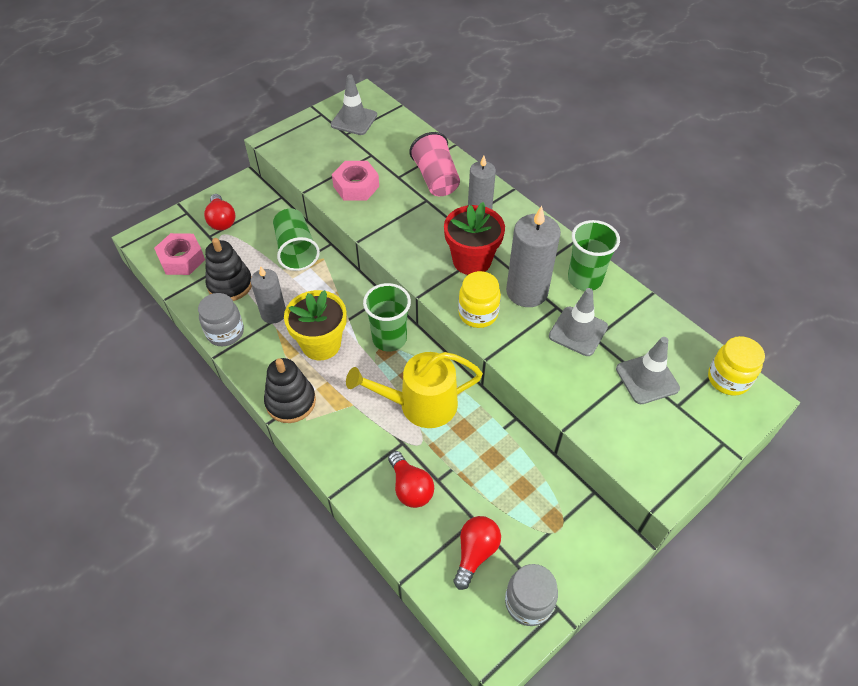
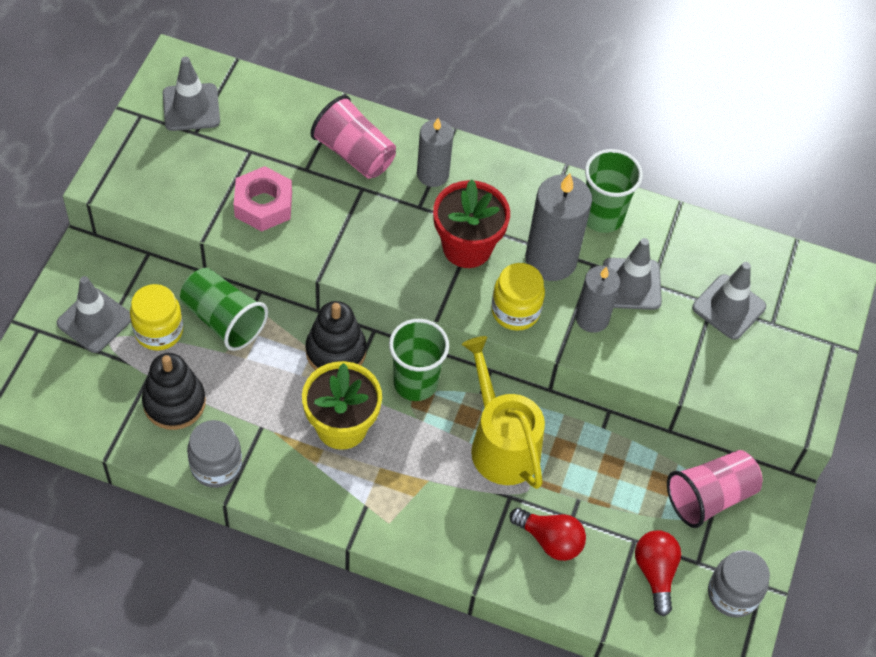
camera: 35 degrees left, 5 degrees up
pink nut [154,233,205,275] -> none
red light bulb [204,194,235,230] -> grey traffic cone [57,276,131,353]
grey candle [251,266,286,324] -> grey candle moved to [576,266,620,333]
black stacking toy [264,358,316,423] -> black stacking toy moved to [306,301,366,370]
yellow watering can [346,352,483,428] -> yellow watering can turned 105 degrees clockwise [462,336,545,489]
yellow jar [708,336,765,396] -> yellow jar moved to [130,284,183,351]
none -> pink cup [667,450,762,528]

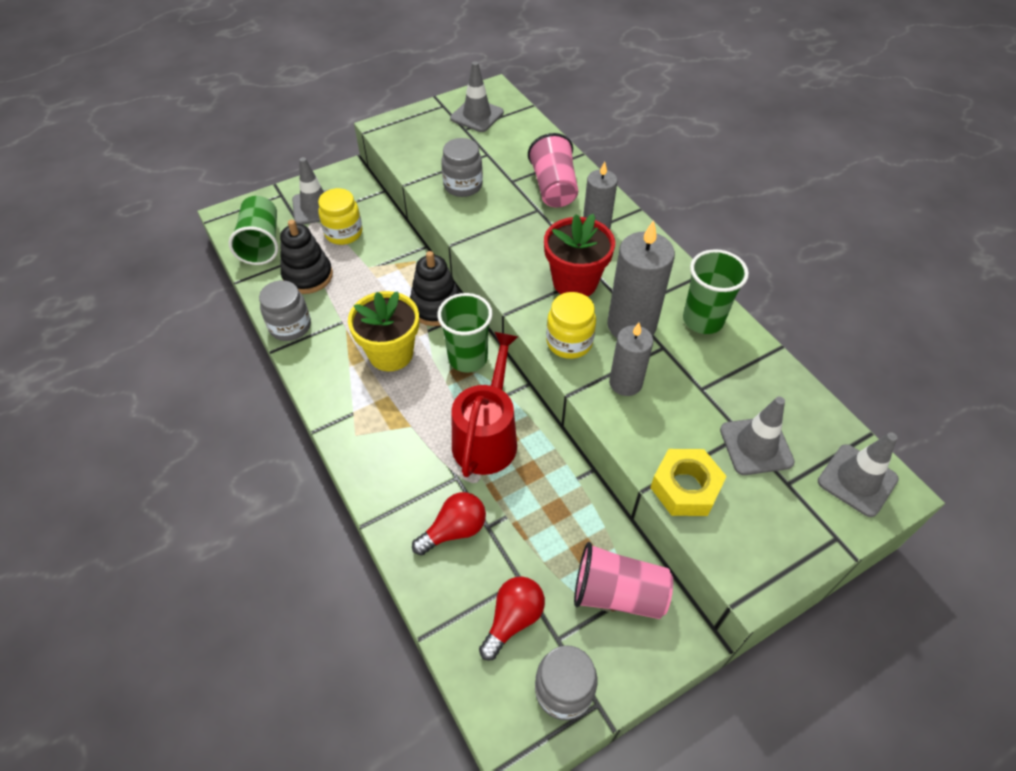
camera: 45 degrees right, 5 degrees down
green cup [180,268,268,351] -> green cup moved to [229,196,278,265]
pink nut [234,166,292,232] -> grey jar [441,138,483,197]
yellow watering can [462,336,545,489] -> red watering can [452,332,518,477]
red light bulb [510,508,586,561] -> red light bulb turned 105 degrees counterclockwise [412,492,486,556]
grey traffic cone [603,238,662,310] -> grey traffic cone moved to [818,432,899,517]
none -> yellow nut [650,449,727,516]

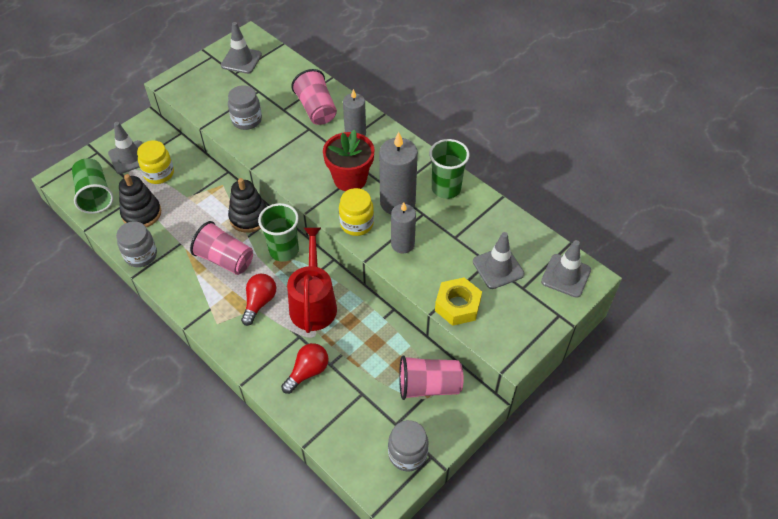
camera: 15 degrees left, 0 degrees up
yellow flower pot [348,291,419,371] -> pink cup [190,221,253,275]
red light bulb [479,576,545,661] -> red light bulb moved to [241,274,276,326]

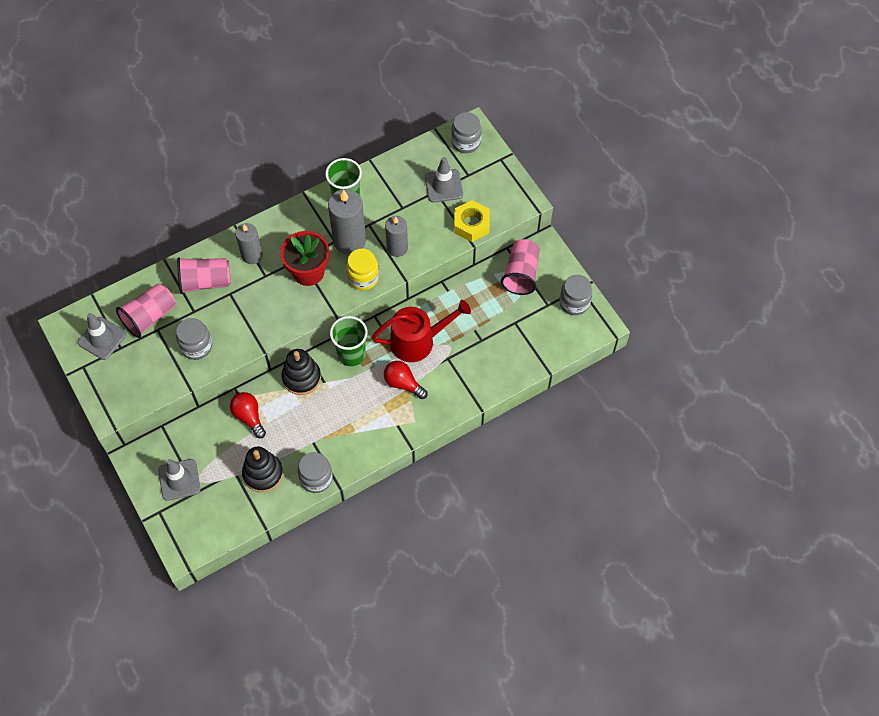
camera: 75 degrees left, 10 degrees up
green cup [72,158,114,214] -> none
yellow jar [137,140,174,184] -> none
pink cup [190,221,253,275] -> pink cup moved to [116,283,176,338]
red light bulb [281,343,328,394] -> red light bulb moved to [230,392,266,439]
red watering can [287,227,337,333] -> red watering can turned 150 degrees clockwise [372,300,471,362]
grey traffic cone [541,240,591,298] -> grey jar [451,112,482,153]

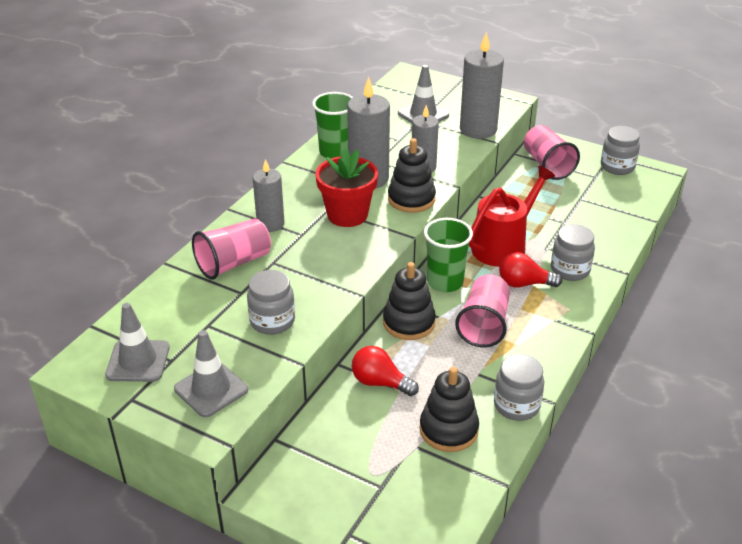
camera: 30 degrees left, 25 degrees down
pink cup [116,283,176,338] -> pink cup moved to [455,275,510,347]
grey traffic cone [158,459,201,501] -> grey traffic cone moved to [174,330,248,417]
yellow jar [346,249,379,290] -> black stacking toy [388,138,436,213]
grey jar [451,112,482,153] -> grey jar moved to [551,224,595,281]
yellow nut [454,200,490,242] -> grey candle [460,32,504,139]

